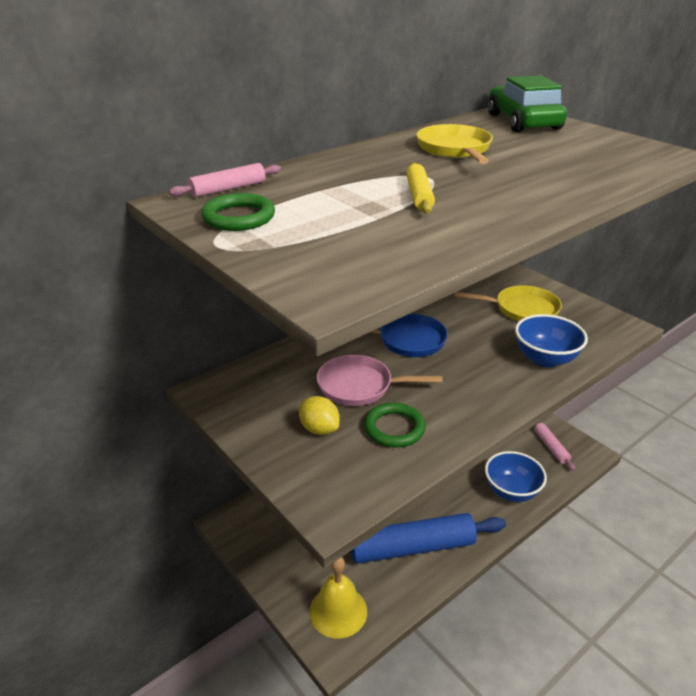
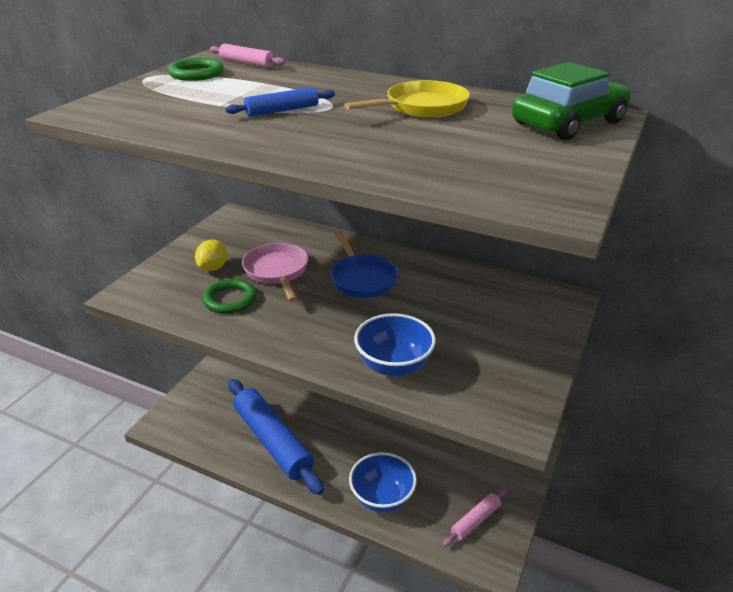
camera: 65 degrees right, 0 degrees up
yellow bell [309,557,367,639] -> none
yellow rolling pin [406,163,435,214] -> blue rolling pin [225,87,335,116]
yellow pan [455,285,562,321] -> none

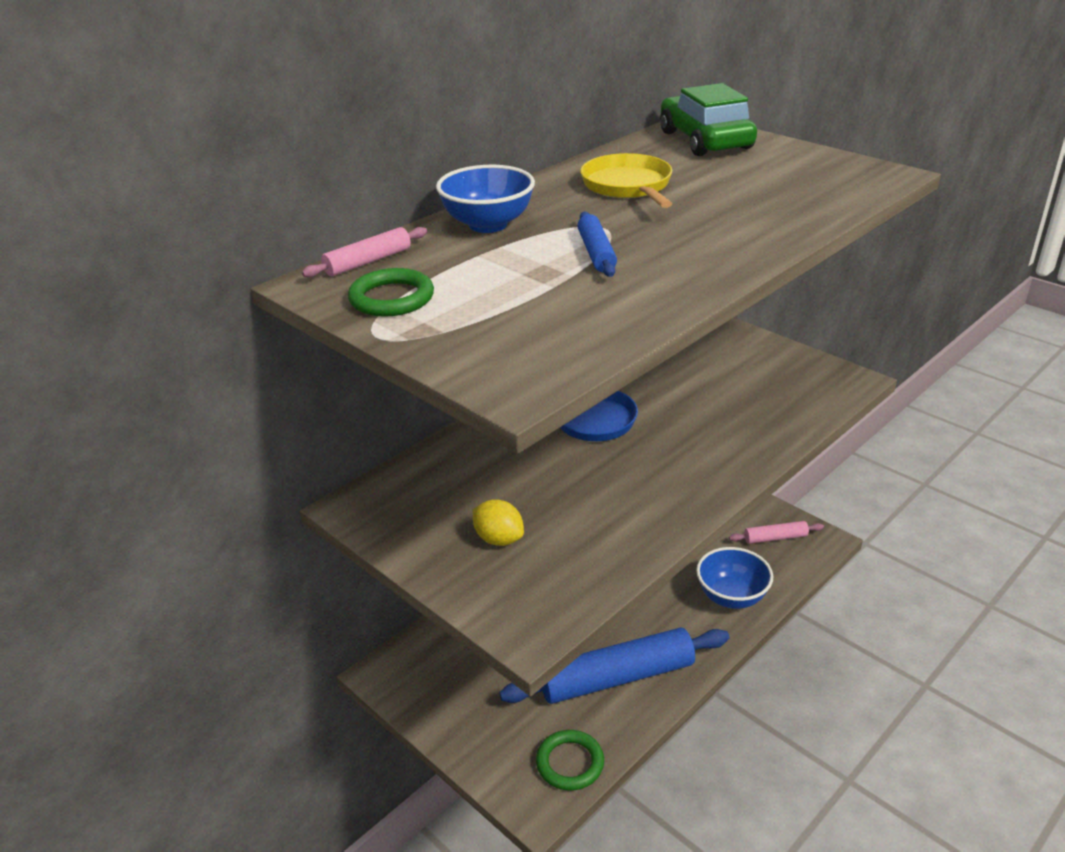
camera: 70 degrees left, 0 degrees up
green ring [202,279,257,314] -> green ring moved to [536,730,604,790]
pink pan [242,243,308,302] -> none
blue bowl [354,313,436,377] -> blue bowl moved to [436,165,535,233]
pink rolling pin [443,488,508,547] -> pink rolling pin turned 75 degrees counterclockwise [729,521,824,544]

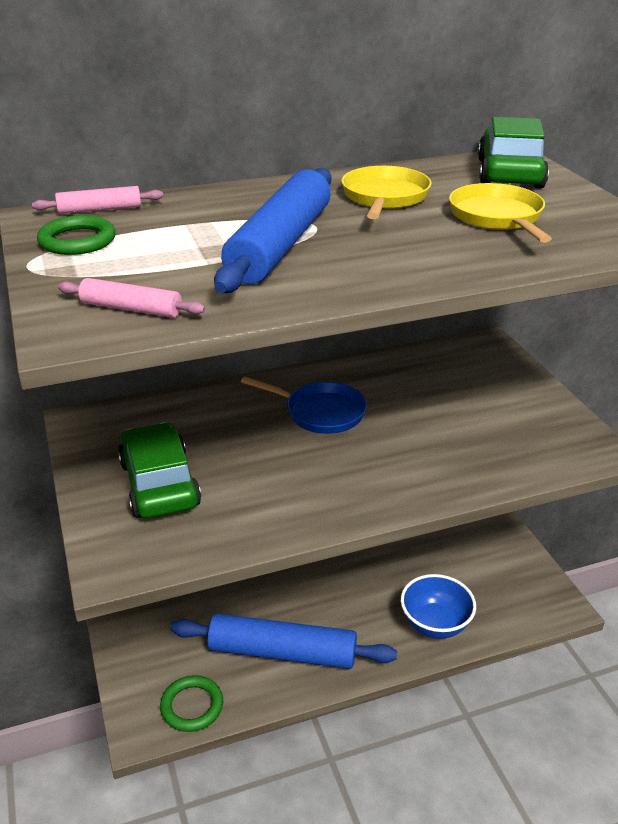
camera: 25 degrees right, 0 degrees up
blue bowl [436,165,535,233] -> none
yellow lemon [473,499,524,546] -> green car [118,422,201,518]
blue rolling pin [577,211,617,277] -> blue rolling pin [214,168,332,293], size x2.13
pink rolling pin [729,521,824,544] -> pink rolling pin moved to [58,278,205,318]
none -> yellow pan [449,183,552,243]

